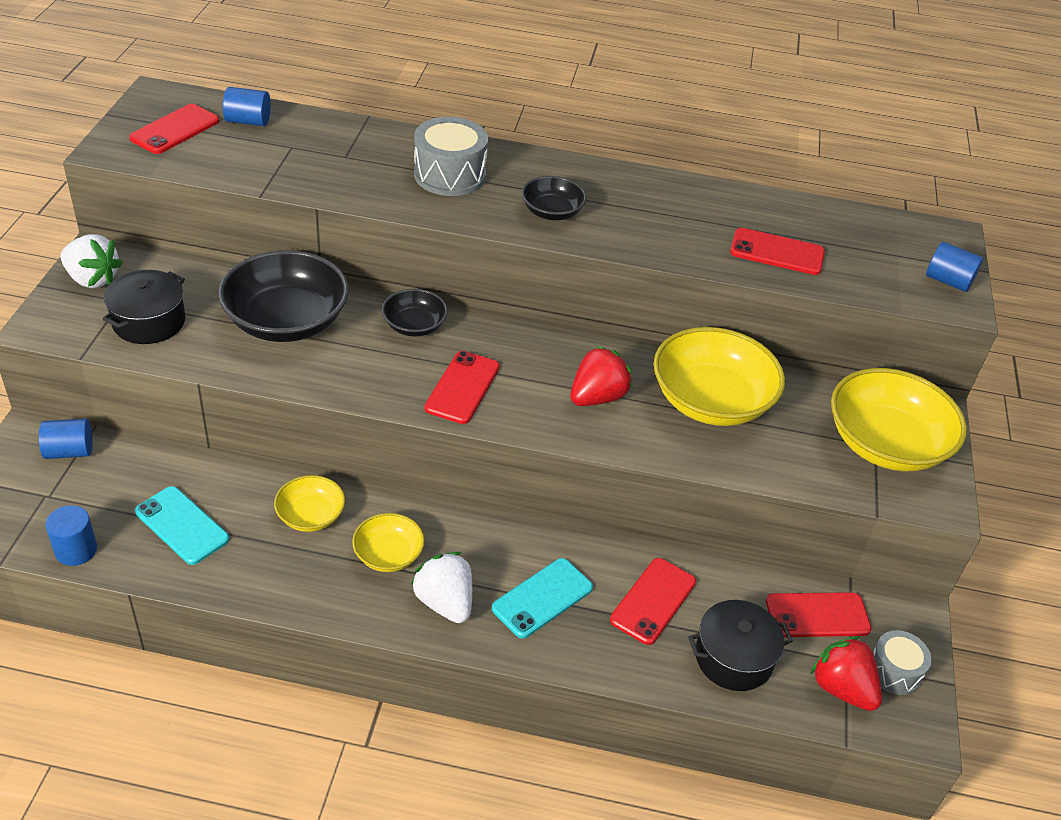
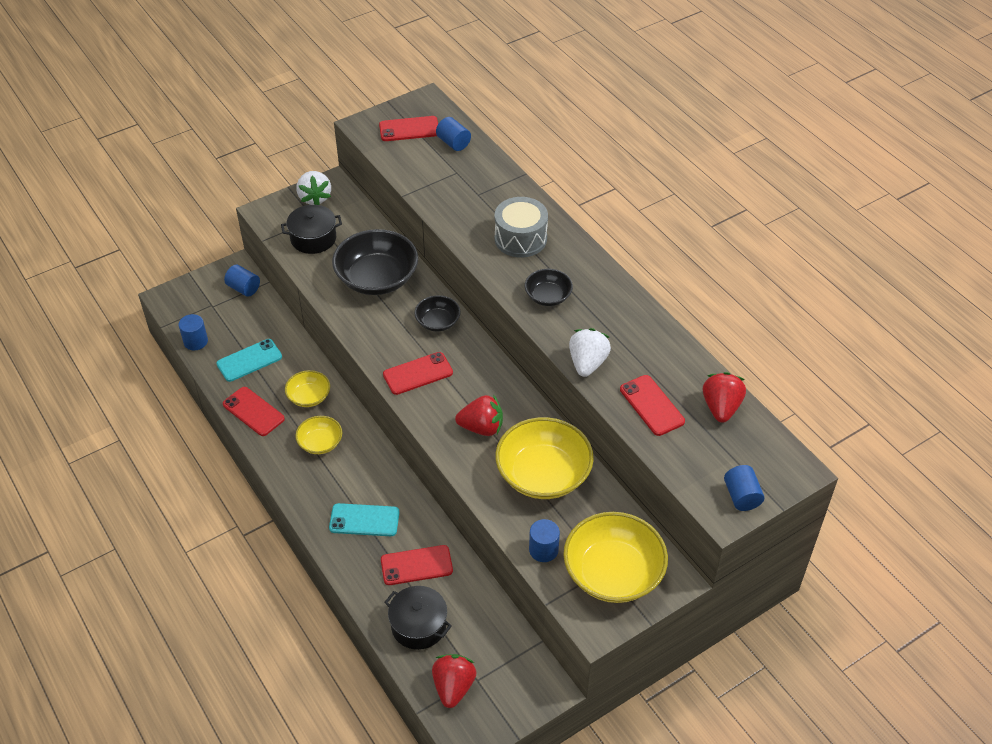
camera: 50 degrees right, 5 degrees up
turquoise phone [135,486,229,565] -> turquoise phone turned 60 degrees clockwise [216,339,282,382]
white strawberry [411,552,472,623] -> white strawberry moved to [569,328,611,377]
red phone [766,592,871,637] -> red phone moved to [223,387,285,436]
grey drum [873,630,932,695] -> none
none -> blue cylinder [529,519,560,562]
none -> red strawberry [703,372,746,423]

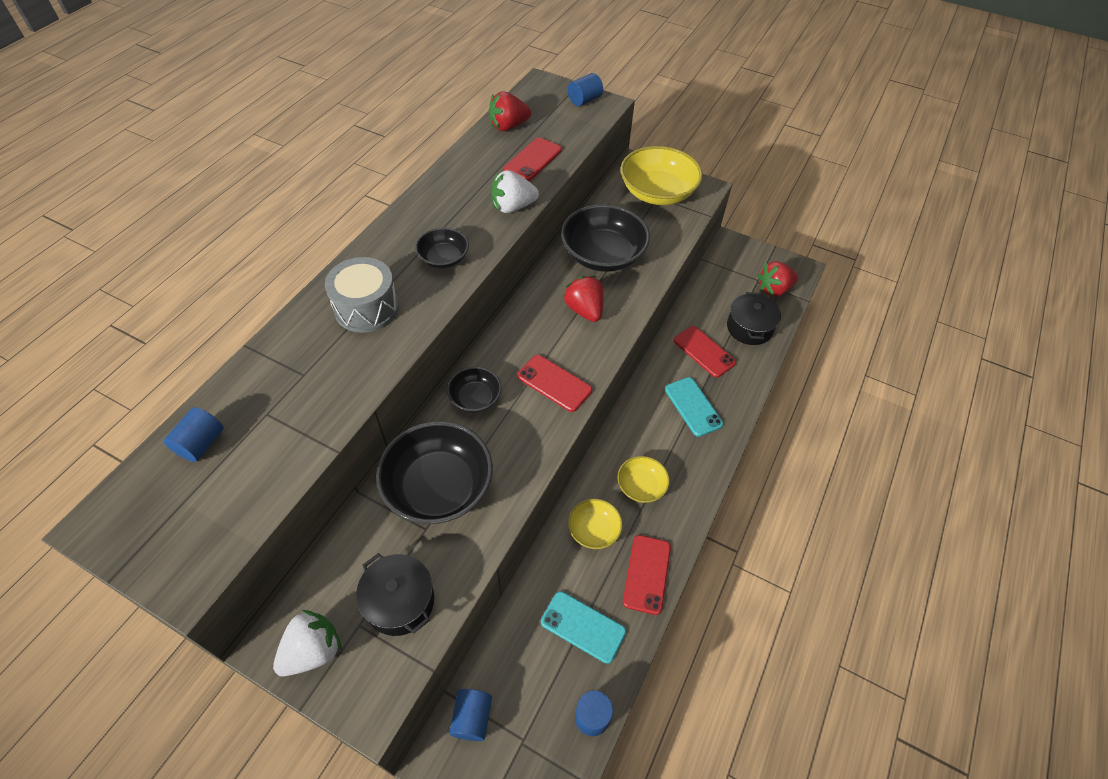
camera: 120 degrees left, 5 degrees up
red phone [379,116,438,141] -> none
yellow bowl [495,417,594,499] -> black bowl [561,204,650,272]
blue cylinder [529,519,560,562] -> none

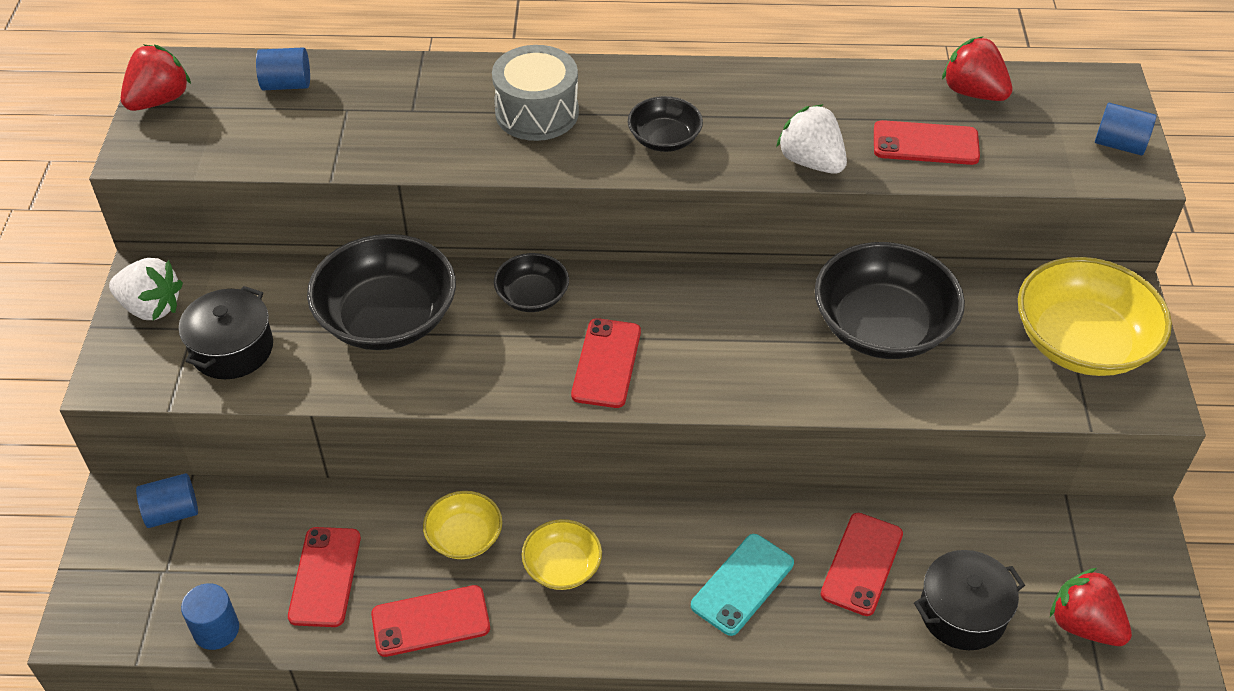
camera: 65 degrees right, 5 degrees down
turquoise phone [541,591,626,664] -> red phone [288,527,361,627]
red strawberry [563,276,604,322] -> red strawberry moved to [121,45,191,111]

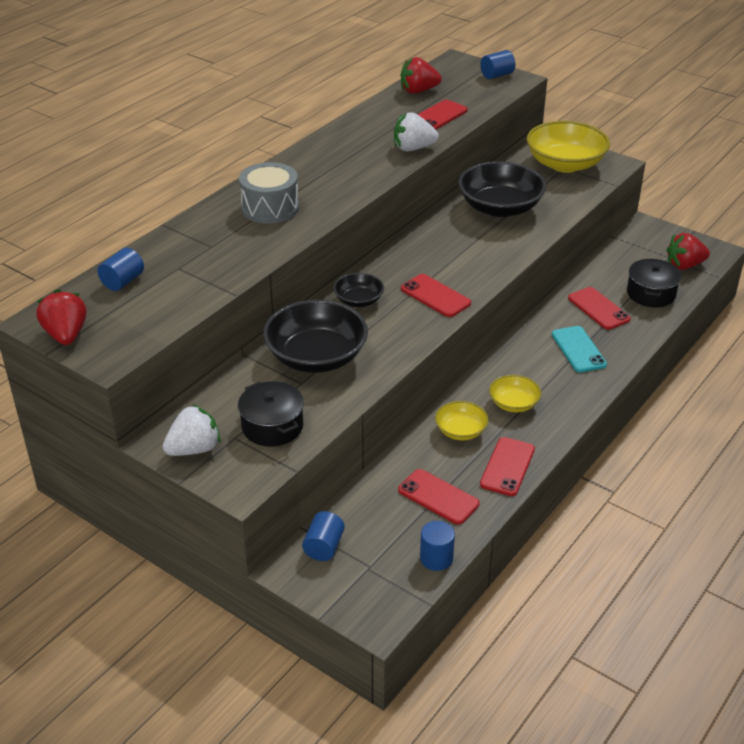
camera: 55 degrees left, 10 degrees down
black bowl [628,96,703,152] -> none

